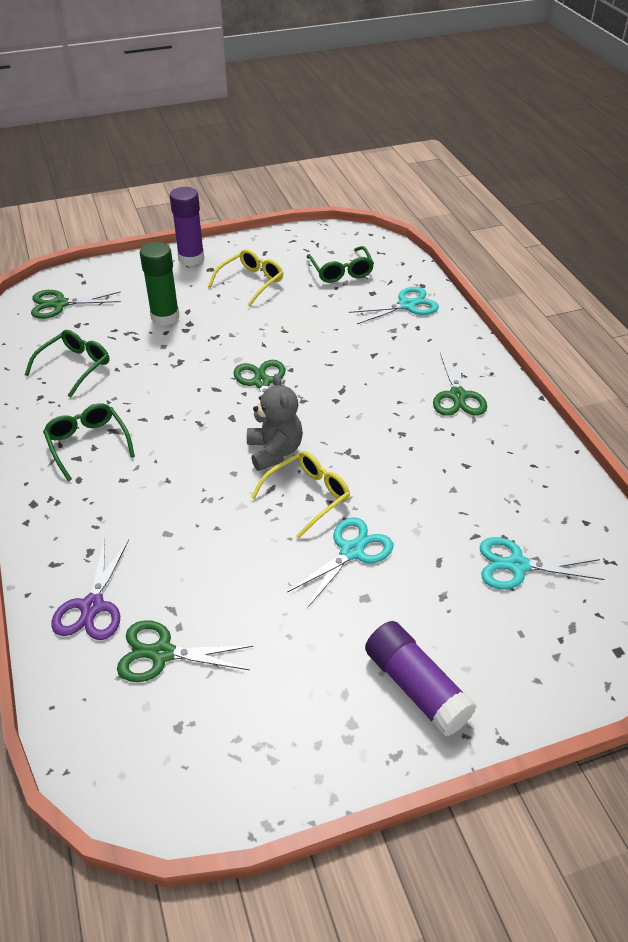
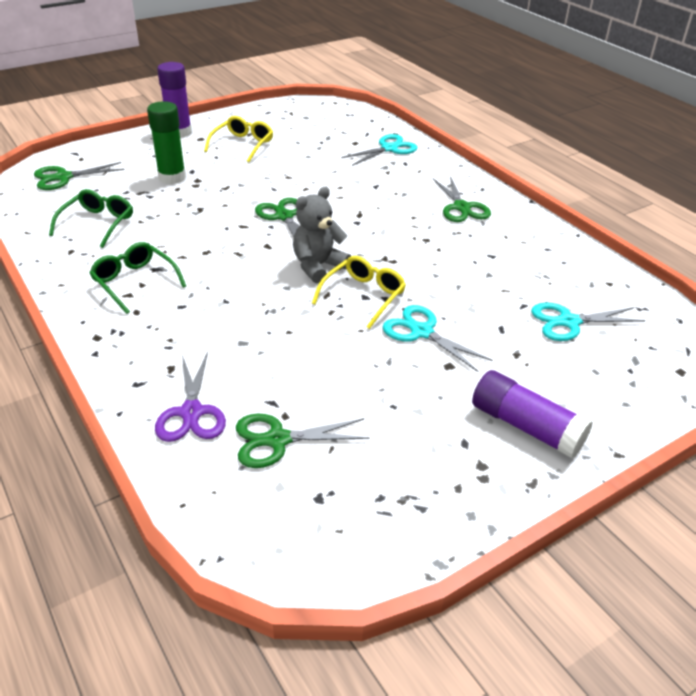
camera: 15 degrees left, 5 degrees down
grey teddy bear [247,374,303,471] -> grey teddy bear turned 105 degrees counterclockwise [293,187,351,283]
turquoise scissors [287,517,393,608] -> turquoise scissors turned 75 degrees counterclockwise [382,305,493,372]
green glasses [307,246,374,283] -> none

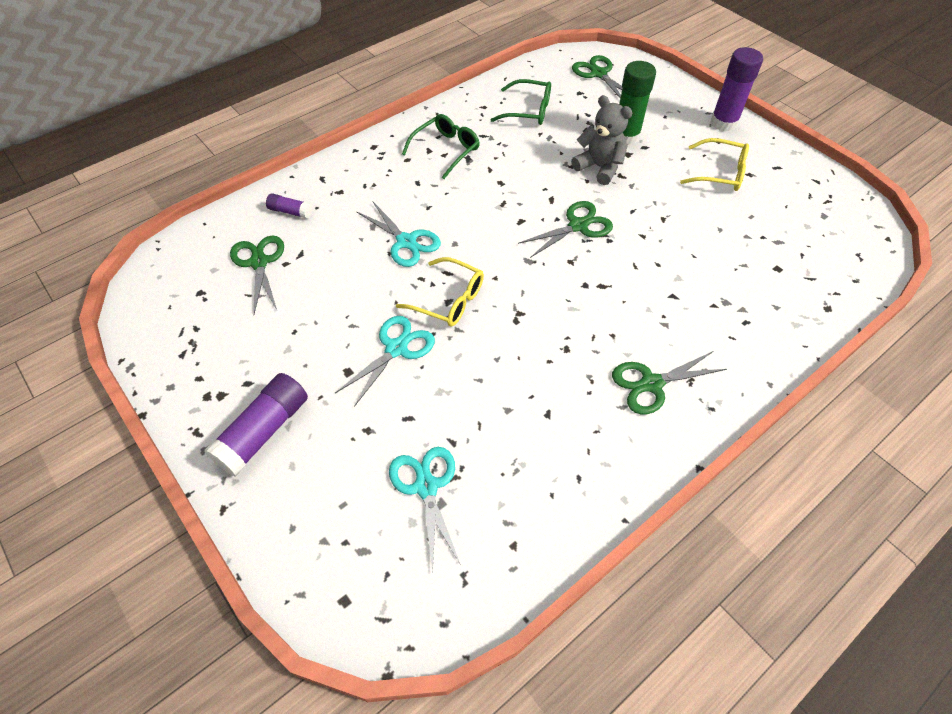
camera: 85 degrees right, 15 degrees up
purple scissors [155,352,226,442] -> purple glue stick [266,193,312,219]
grey teddy bear [293,187,351,283] -> grey teddy bear moved to [571,95,632,185]
turquoise scissors [341,134,418,166] -> turquoise scissors moved to [356,201,441,267]

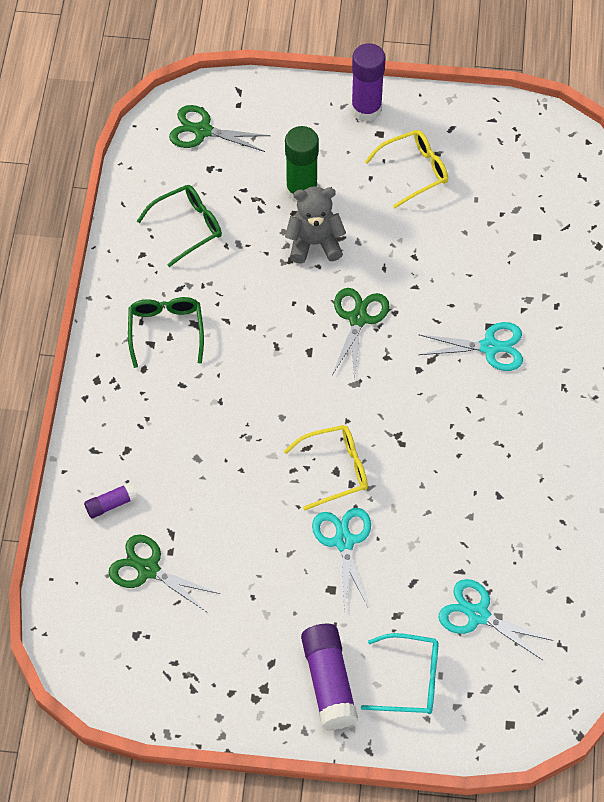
camera: 45 degrees left, 5 degrees up
turquoise scissors [356,201,441,267] -> turquoise scissors moved to [418,322,523,371]
green scissors [612,351,727,415] -> none
none -> turquoise glasses [361,633,438,714]

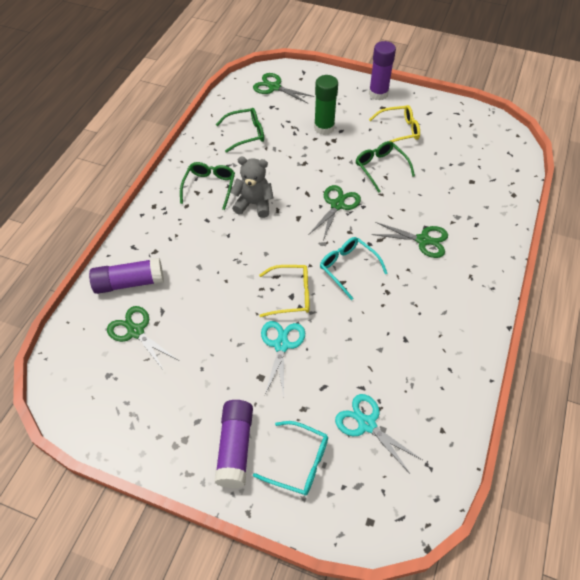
camera: 15 degrees right, 5 degrees down
purple glue stick [84,482,137,518] -> purple glue stick [89,258,164,294], size x1.92
grey teddy bear [285,186,346,264] -> grey teddy bear moved to [230,157,273,218]
turquoise scissors [418,322,523,371] -> green scissors [372,222,448,258]
none -> turquoise glasses [320,237,388,300]
none -> green glasses [356,141,415,193]

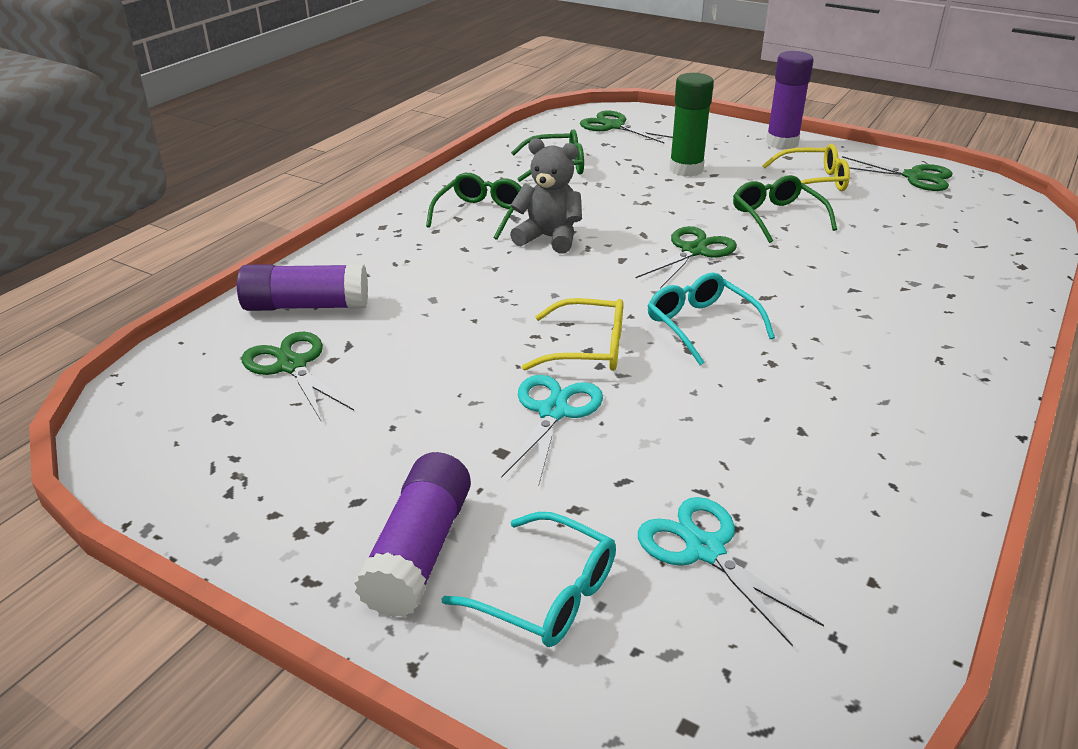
camera: 10 degrees right, 20 degrees down
green scissors [372,222,448,258] -> green scissors moved to [842,156,953,191]

